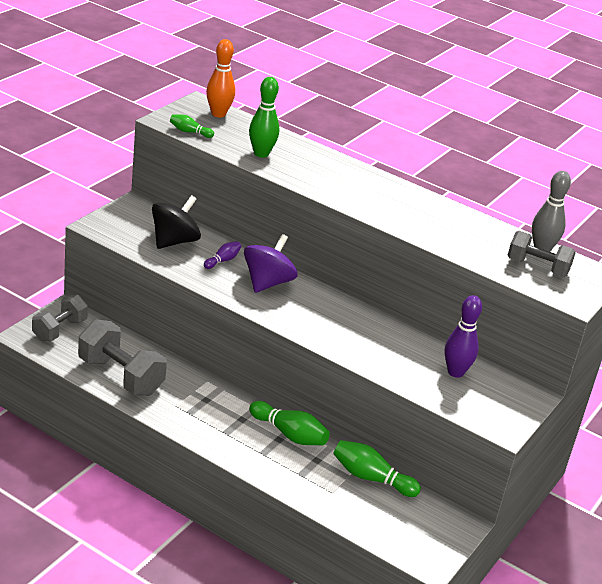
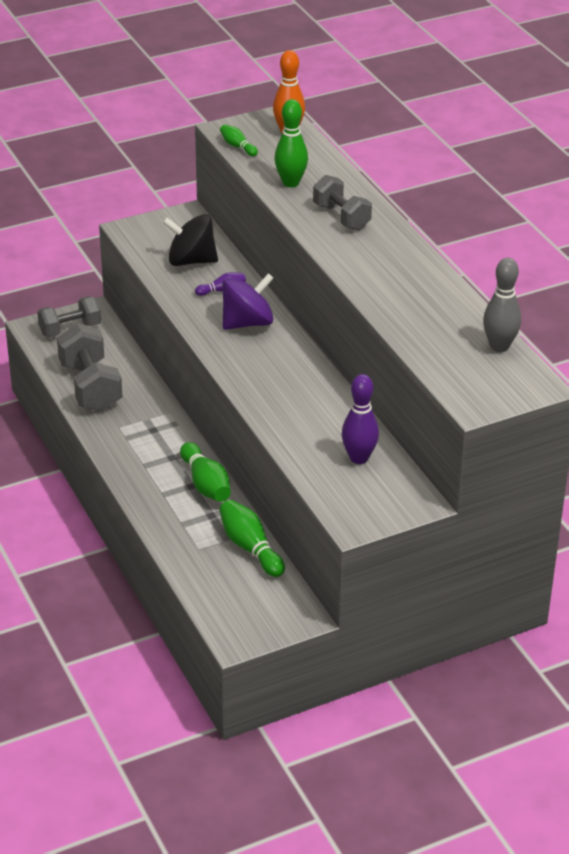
camera: 35 degrees right, 5 degrees up
black spinning top [152,195,201,249] -> black spinning top turned 150 degrees counterclockwise [162,214,218,266]
grey dumbbell [508,231,576,277] -> grey dumbbell moved to [313,175,372,230]

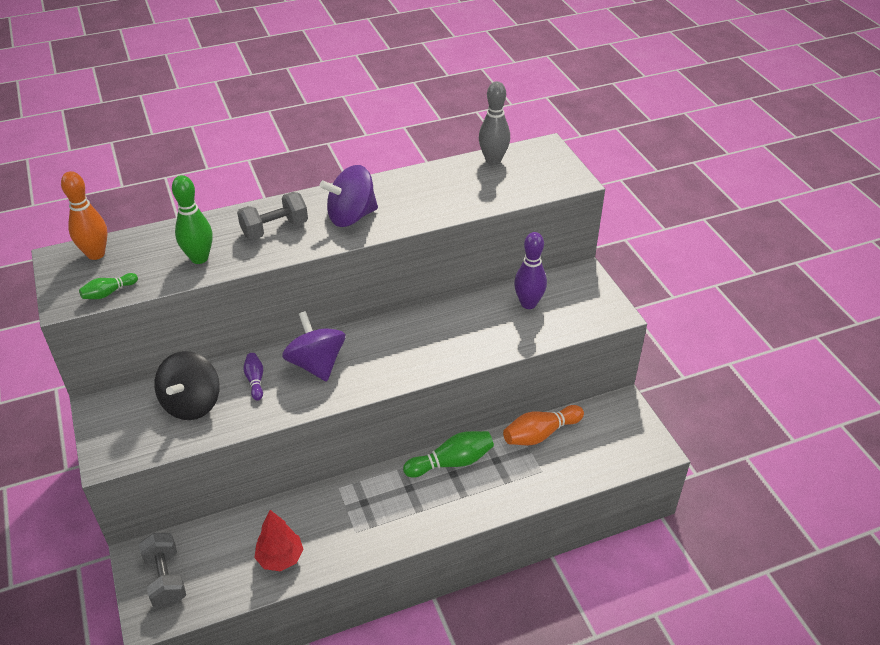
camera: 85 degrees left, 5 degrees up
grey dumbbell [57,323,122,412] -> red tree [254,510,304,571]
green bowling pin [219,500,285,577] -> orange bowling pin [503,405,584,445]
none -> purple spinning top [320,165,378,227]

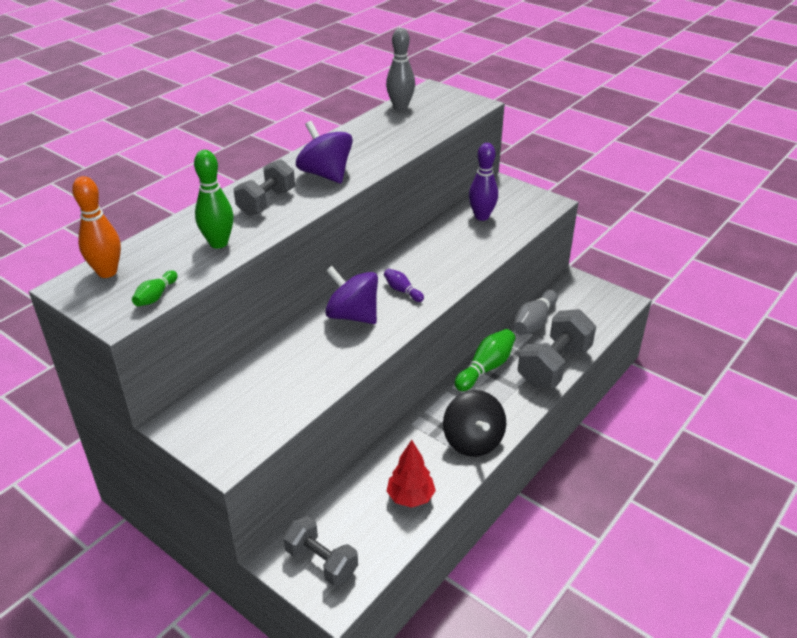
camera: 30 degrees left, 5 degrees down
black spinning top [154,351,220,420] -> black spinning top moved to [443,390,506,457]
purple bowling pin [243,353,263,401] -> purple bowling pin moved to [384,269,424,302]
purple spinning top [320,165,378,227] -> purple spinning top turned 105 degrees clockwise [296,121,353,183]
orange bowling pin [503,405,584,445] -> grey bowling pin [514,290,558,335]
none -> grey dumbbell [518,309,596,388]

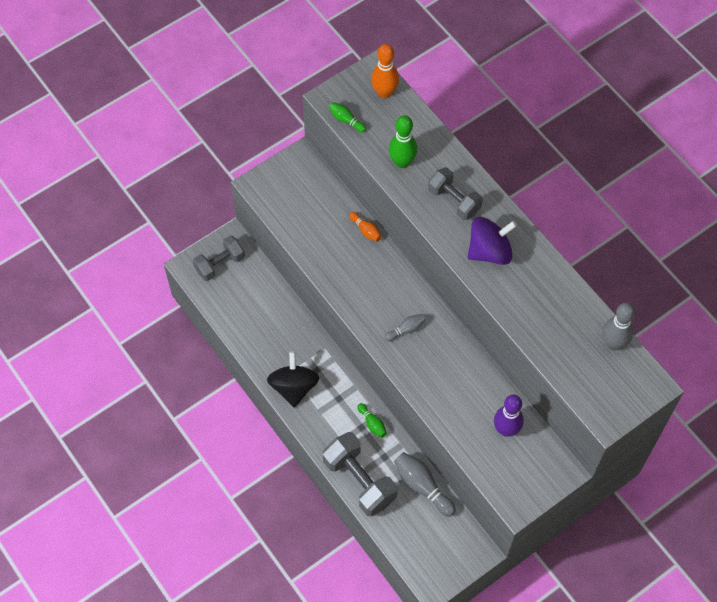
camera: 105 degrees right, 25 degrees up
purple spinning top [325,266,378,324] -> none
purple bowling pin [384,269,424,302] -> grey bowling pin [385,314,426,341]
red tree [386,440,436,508] -> none
black spinning top [443,390,506,457] -> black spinning top turned 90 degrees clockwise [267,351,319,407]
green bowling pin [455,329,515,391] -> green bowling pin [357,403,387,438], size x0.56
none -> orange bowling pin [349,212,382,242]

